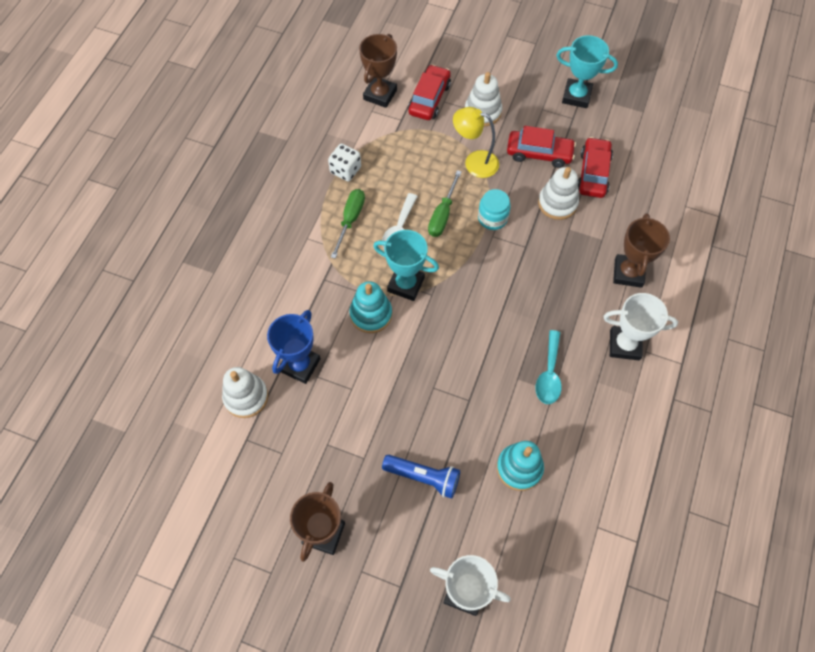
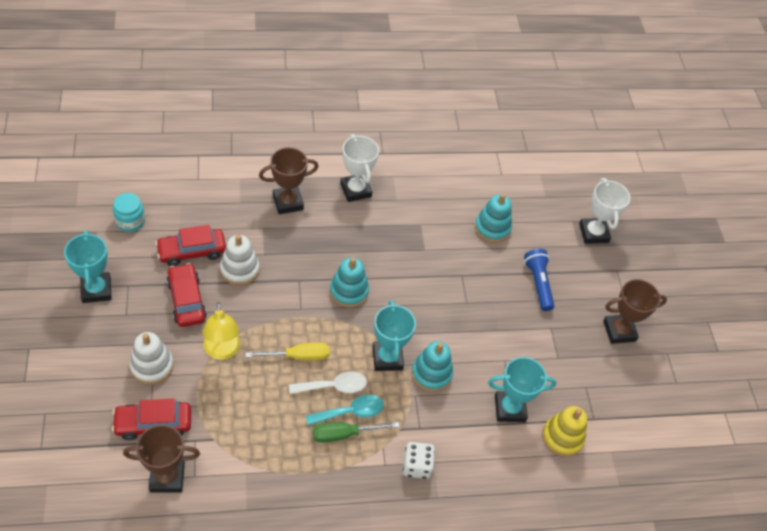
camera: 125 degrees left, 10 degrees down
white stacking toy [222,367,268,418] -> yellow stacking toy [542,406,587,457]
blue trophy [267,310,320,384] -> turquoise trophy [488,357,556,422]
white dice [328,143,361,181] -> white dice moved to [403,442,435,479]
green screwdriver [428,170,462,237] -> yellow screwdriver [245,342,329,361]
turquoise jar [478,189,511,230] -> turquoise jar moved to [113,193,145,232]
turquoise spoon [536,330,562,404] -> turquoise spoon moved to [306,395,384,426]
none -> turquoise stacking toy [330,257,369,308]

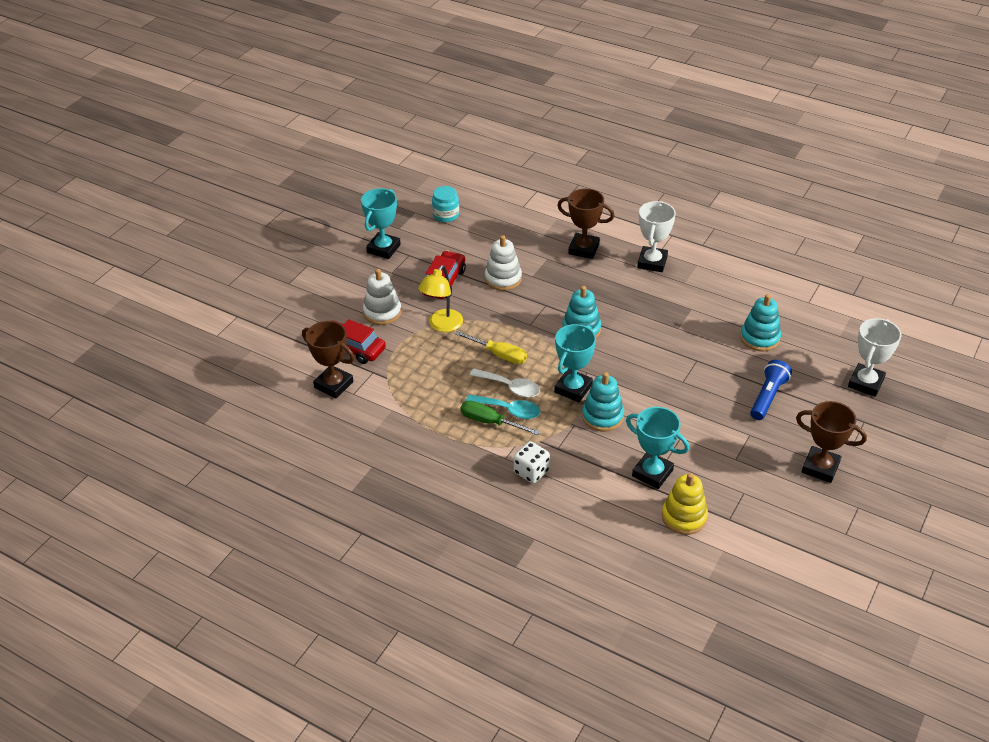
camera: 45 degrees right, 10 degrees down
red car [155,225,226,266] -> none

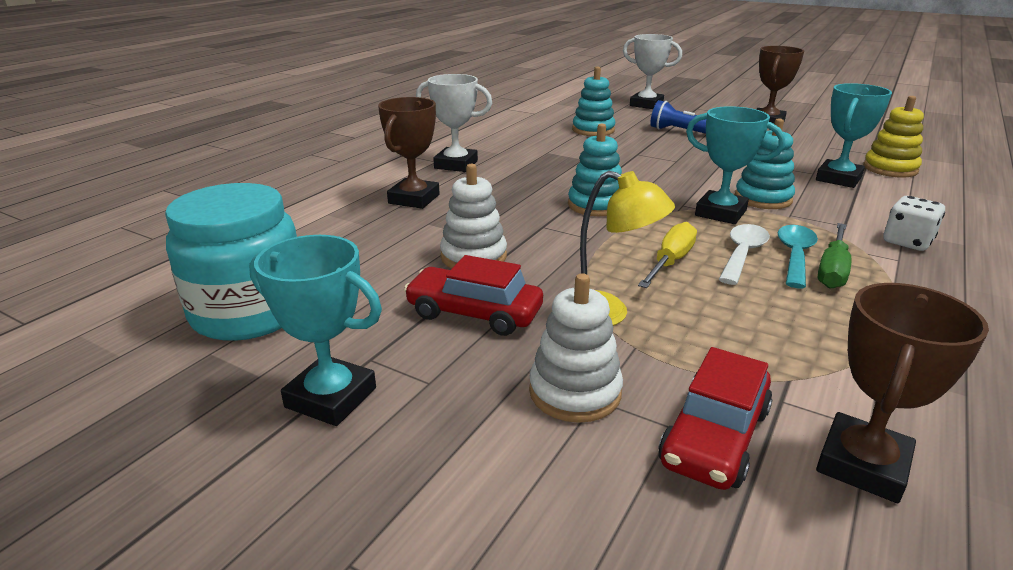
camera: 90 degrees left, 15 degrees down
turquoise jar [432,186,459,222] -> turquoise jar [165,183,297,341], size x1.95

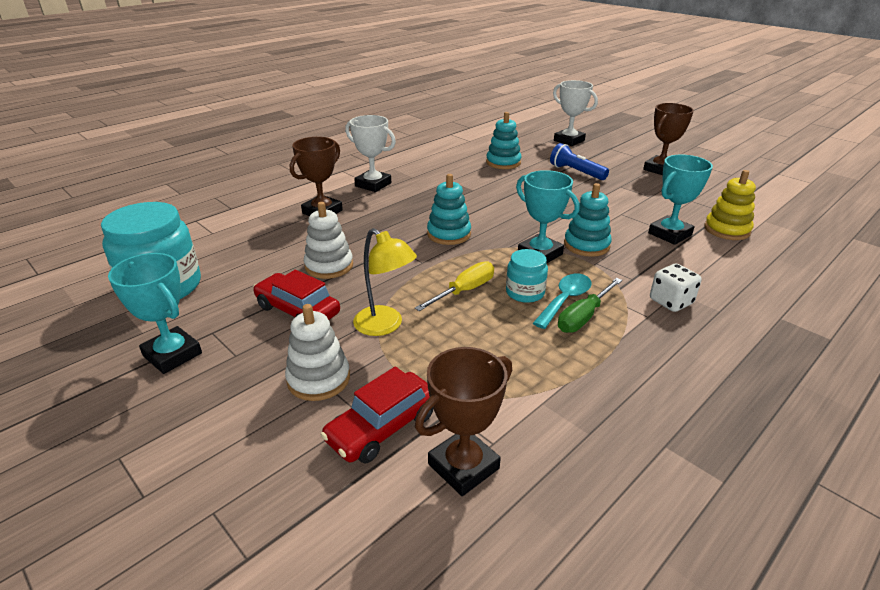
camera: 15 degrees right, 5 degrees up
white spoon [719,224,770,285] -> turquoise jar [506,249,548,303]

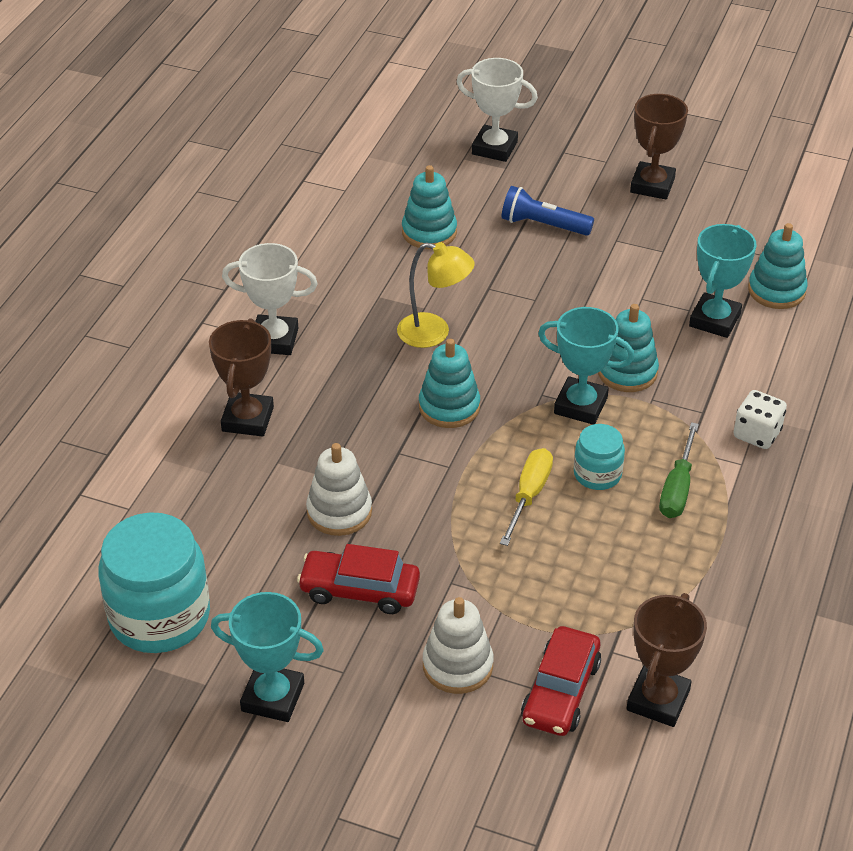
camera: 25 degrees left, 10 degrees up
yellow lamp [353,228,417,336] -> yellow lamp moved to [397,242,475,348]
turquoise spoon [533,274,592,329] -> none
yellow stacking toy [704,170,756,240] -> turquoise stacking toy [748,223,807,309]

